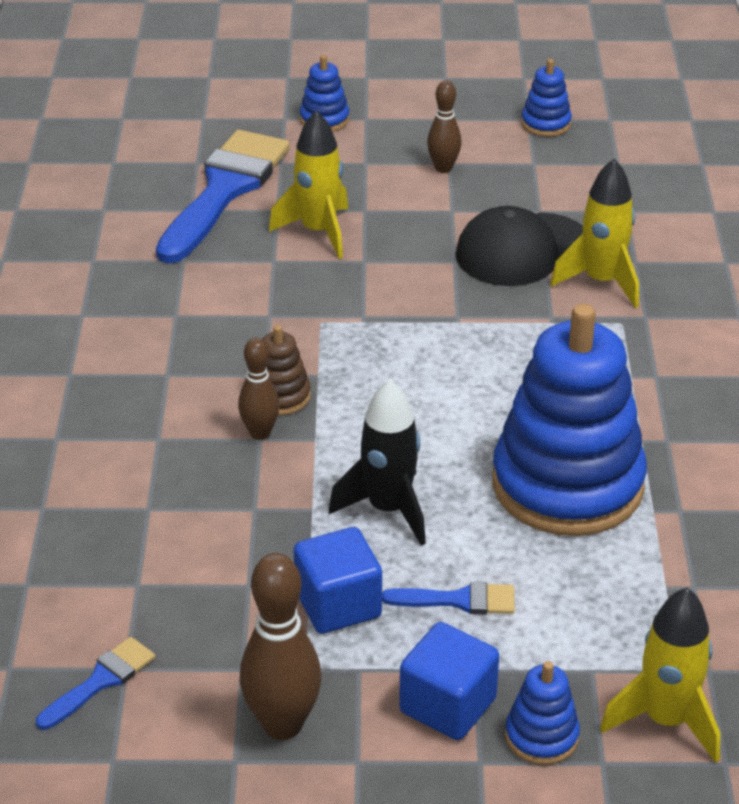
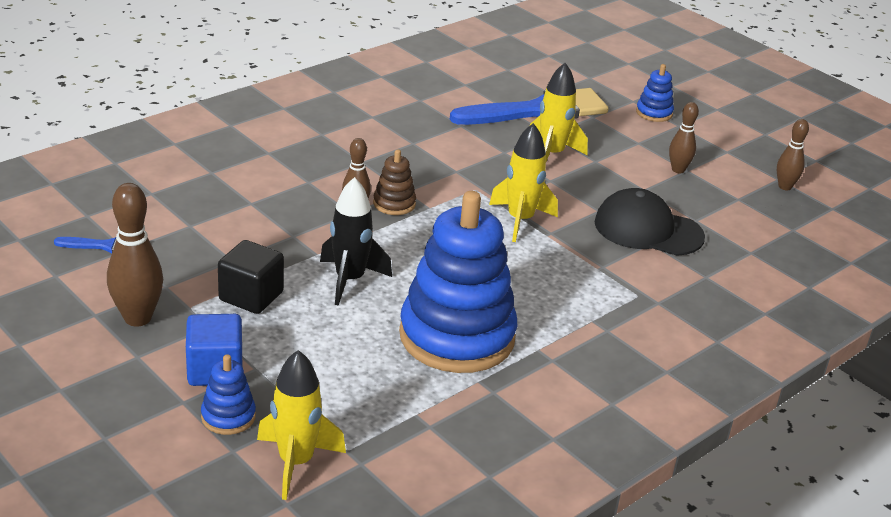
camera: 45 degrees right, 5 degrees down
blue cube [294,527,382,634] -> black cube [218,240,284,314]
blue brush [382,582,515,614] -> none
blue stacking toy [521,59,572,137] -> brown bowling pin [777,119,809,190]
yellow rocket [550,159,639,308] -> yellow rocket moved to [489,123,558,242]

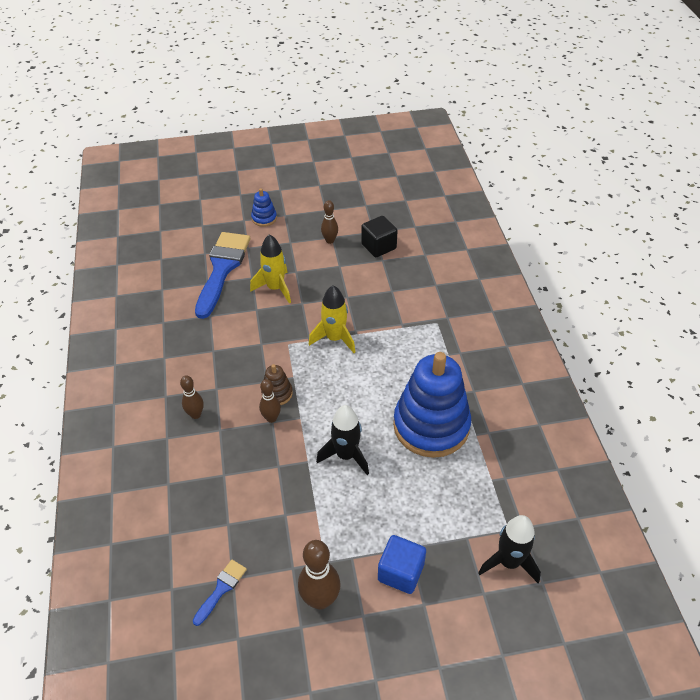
camera: 55 degrees left, 15 degrees up
blue stacking toy [201,354,256,435] -> none
black cube [218,240,284,314] -> black cube moved to [361,216,398,257]
yellow rocket [257,350,346,500] -> black rocket [478,515,541,583]
black cap [594,188,705,256] -> none
brown bowling pin [777,119,809,190] -> brown bowling pin moved to [180,375,204,419]

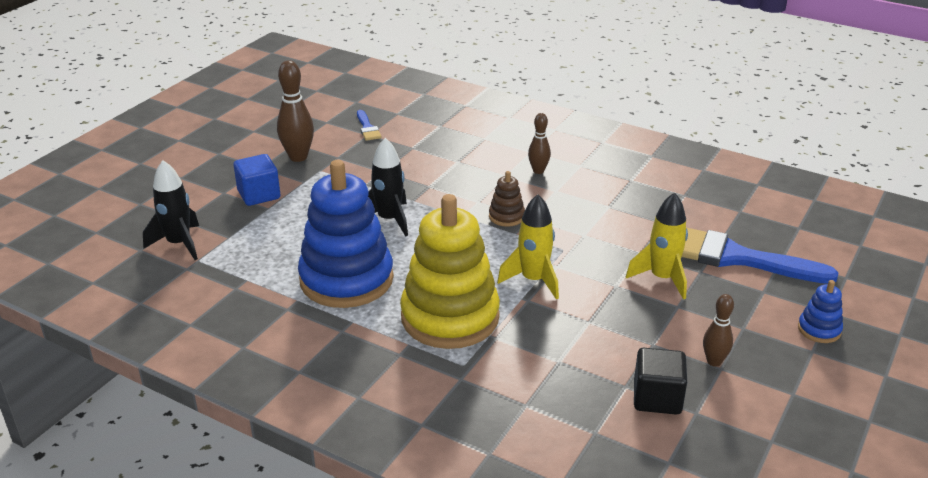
camera: 130 degrees right, 15 degrees down
blue brush [195,232,250,319] -> blue brush turned 150 degrees clockwise [682,228,839,284]
brown bowling pin [259,379,281,423] -> none
none -> yellow stacking toy [400,194,500,349]

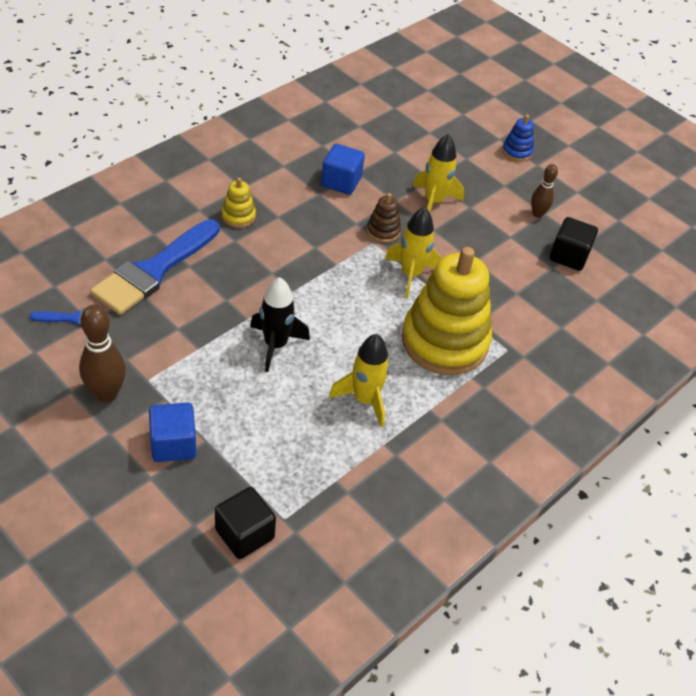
camera: 80 degrees left, 15 degrees up
black rocket [143,160,199,260] -> black cube [215,487,276,559]
blue stacking toy [298,160,394,308] -> yellow rocket [329,334,390,428]
brown stacking toy [489,171,525,227] -> brown stacking toy moved to [367,193,401,243]
brown bowling pin [528,113,551,174] -> yellow stacking toy [222,177,256,228]
blue brush [682,228,839,284] -> blue brush moved to [90,219,220,315]
none -> blue cube [321,144,365,195]

